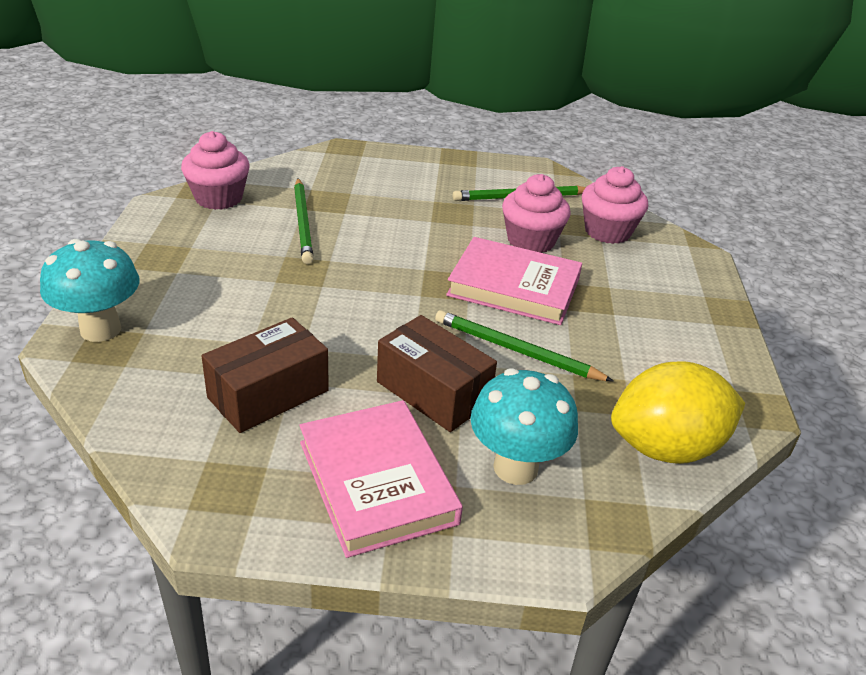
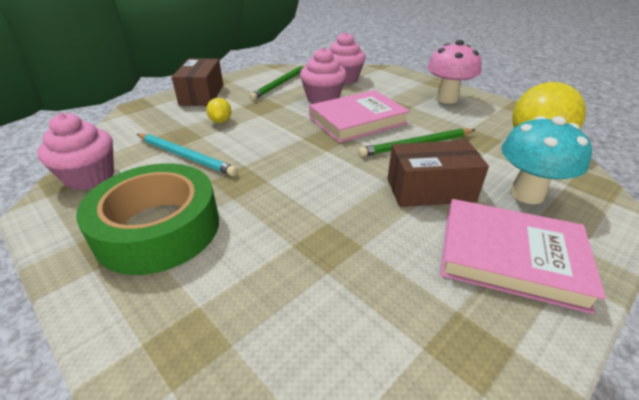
camera: 45 degrees left, 0 degrees up
turquoise mushroom [40,239,139,342] -> none
brown box [201,317,329,433] -> brown box moved to [172,58,223,106]
green pencil [294,178,314,264] -> turquoise pencil [137,133,238,176]
none -> green tape [76,163,219,275]
none -> yellow lemon [206,98,231,123]
none -> pink mushroom [427,40,482,104]

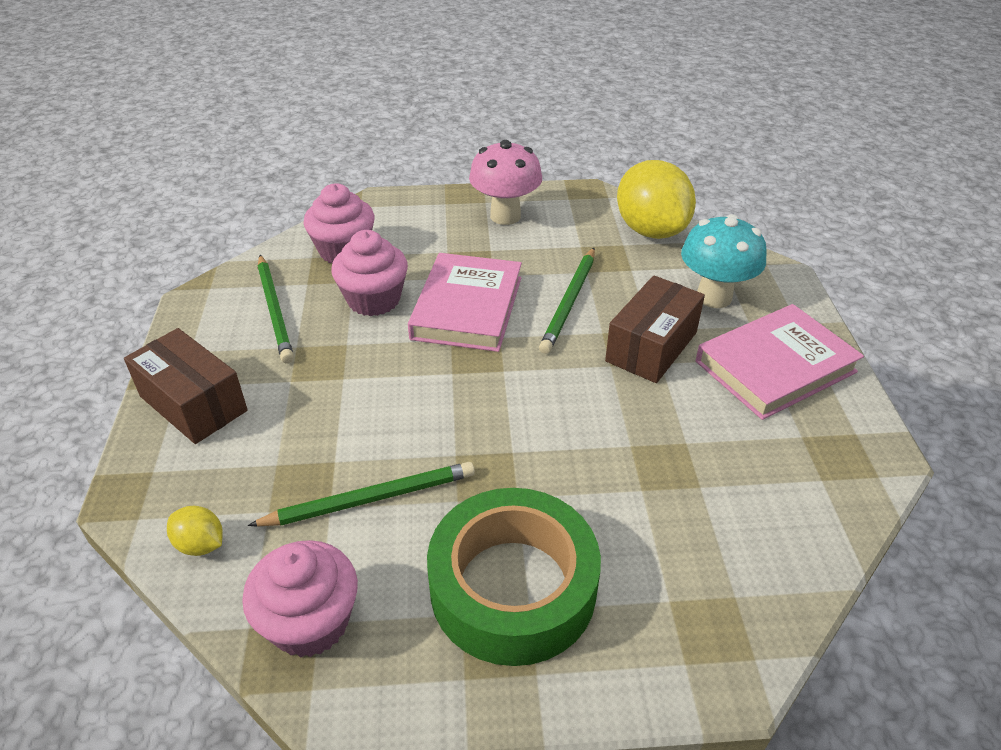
camera: 50 degrees left, 5 degrees up
turquoise pencil [137,133,238,176] -> green pencil [248,462,475,527]
yellow lemon [206,98,231,123] -> yellow lemon moved to [167,506,223,556]

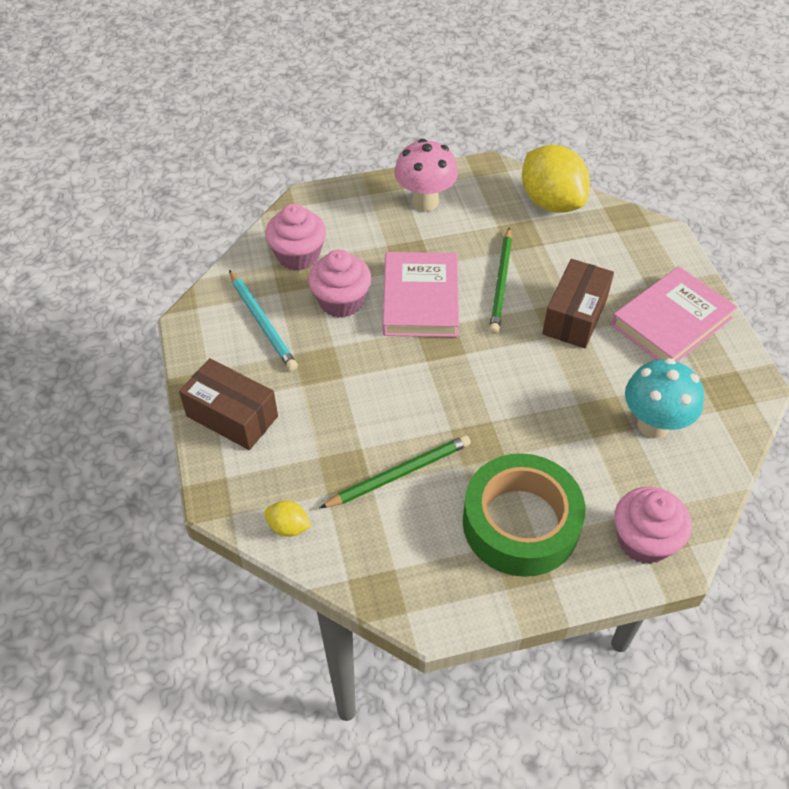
camera: 10 degrees left, 10 degrees up
pink cupcake [242,540,358,658] -> pink cupcake moved to [614,487,692,564]
green pencil [257,255,294,363] -> turquoise pencil [229,270,298,371]
turquoise mushroom [681,214,766,308] -> turquoise mushroom moved to [625,358,704,438]

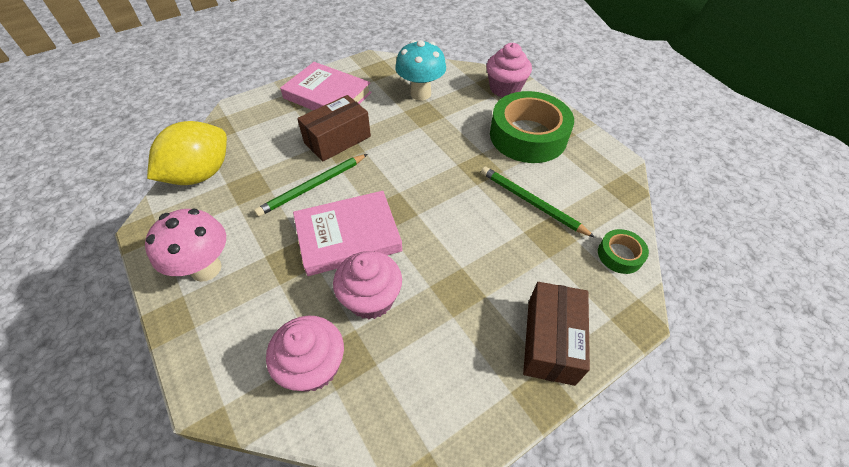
camera: 110 degrees left, 0 degrees up
turquoise pencil [229,270,298,371] -> none
yellow lemon [264,501,311,537] -> green tape [598,229,649,274]
green pencil [489,227,512,334] -> green pencil turned 150 degrees clockwise [254,154,368,217]
brown box [542,259,614,348] -> brown box turned 45 degrees counterclockwise [297,95,371,161]

